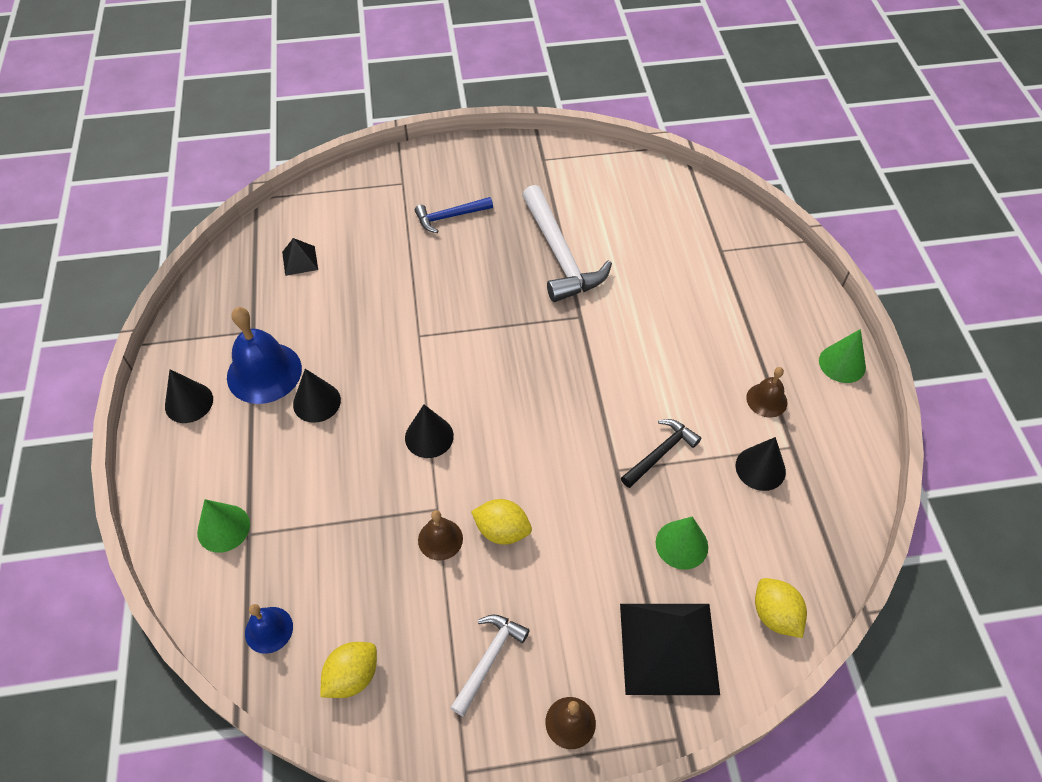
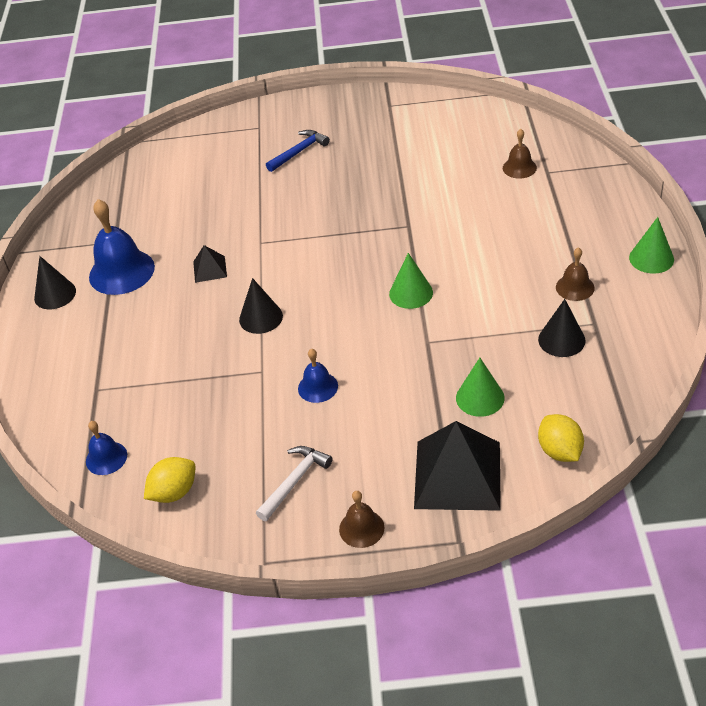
camera: 10 degrees right, 10 degrees down
green cone [197,499,250,553] -> green cone moved to [389,253,433,309]
black pyramid [282,238,318,276] -> black pyramid moved to [193,245,227,283]
black cone [293,369,341,423] -> none
blue hammer [415,197,493,233] -> blue hammer turned 150 degrees clockwise [266,130,330,172]
brown bell [418,510,463,561] -> brown bell moved to [503,129,537,179]
yellow lemon [471,499,532,545] -> blue bell [298,349,338,403]
white hammer [522,185,612,302] -> none
black hammer [621,419,701,488] -> none

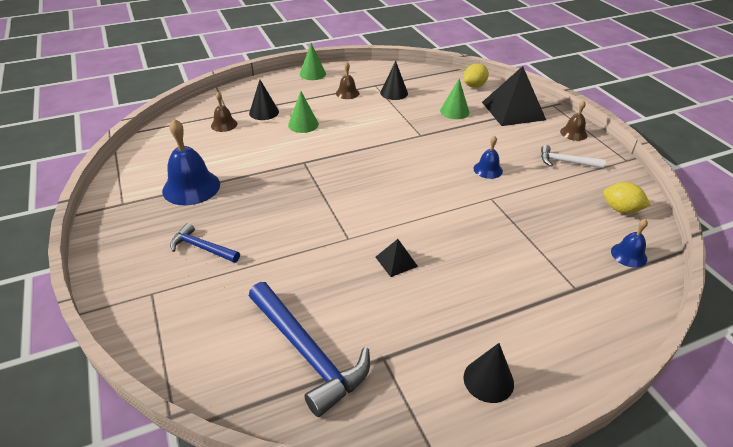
camera: 115 degrees left, 5 degrees down
blue bell [89,199,155,295] -> blue bell moved to [162,119,220,205]
black cone [239,278,283,334] -> black cone moved to [249,80,279,120]
green cone [389,253,433,309] -> green cone moved to [288,91,319,133]
none -> blue hammer [249,282,370,417]

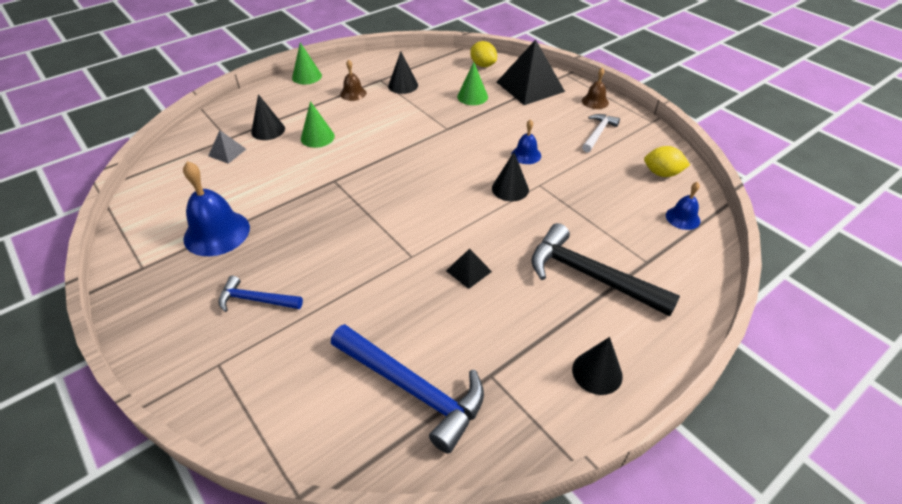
camera: 15 degrees left, 5 degrees up
brown bell [211,92,237,132] -> grey pyramid [208,130,246,164]
yellow lemon [463,64,489,88] -> yellow lemon turned 75 degrees counterclockwise [470,41,497,67]
white hammer [541,145,606,169] -> white hammer turned 120 degrees clockwise [582,114,620,152]
none -> black cone [492,152,529,201]
none -> black hammer [531,223,680,316]

